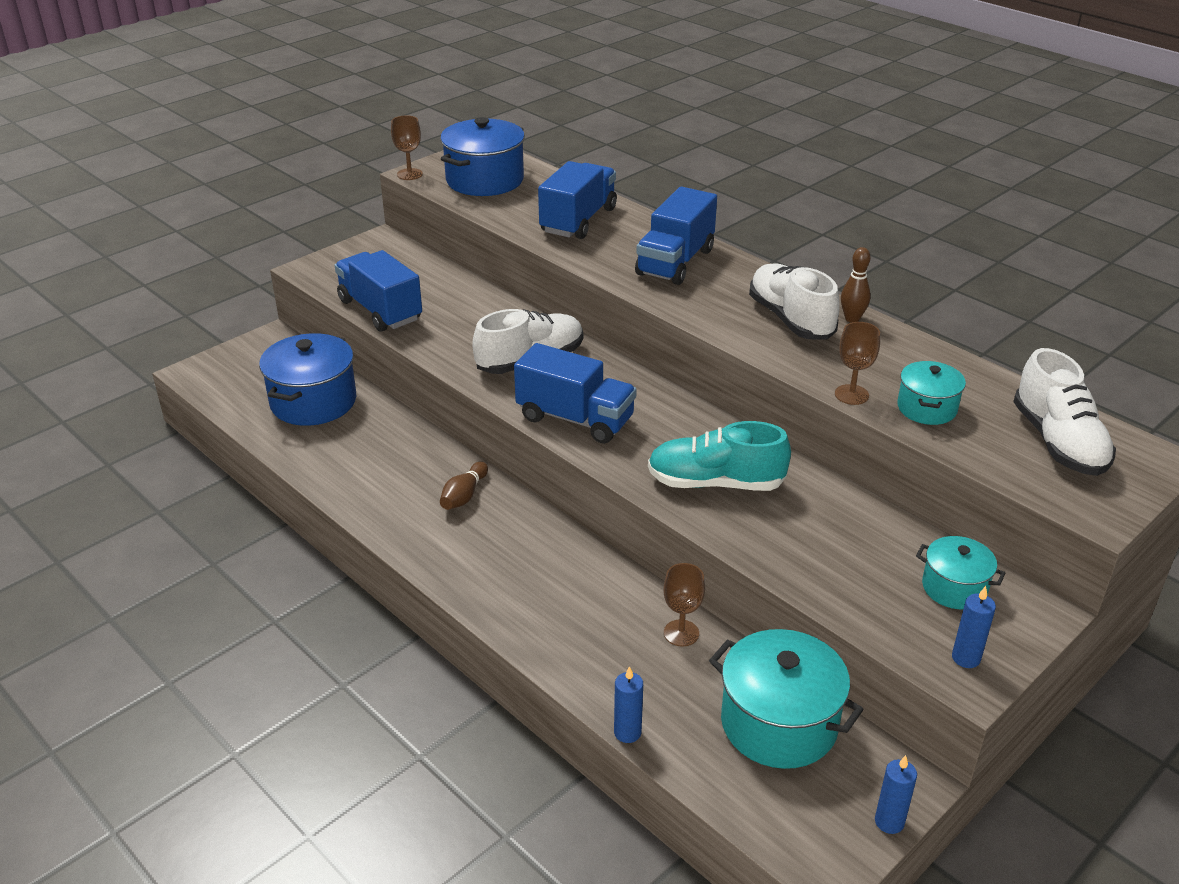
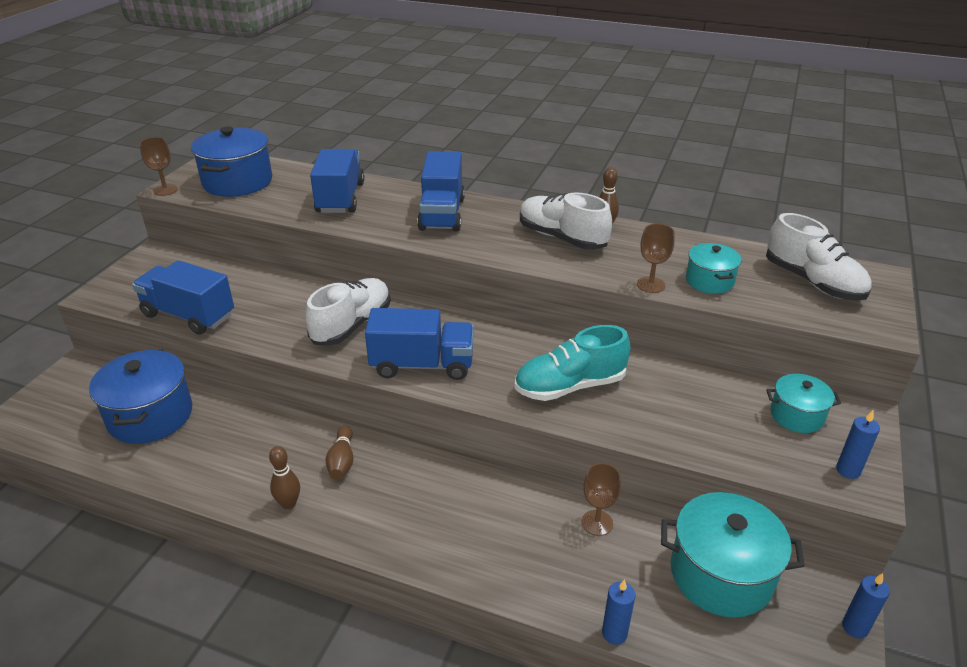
camera: 25 degrees left, 0 degrees up
none -> brown bowling pin [269,446,300,509]

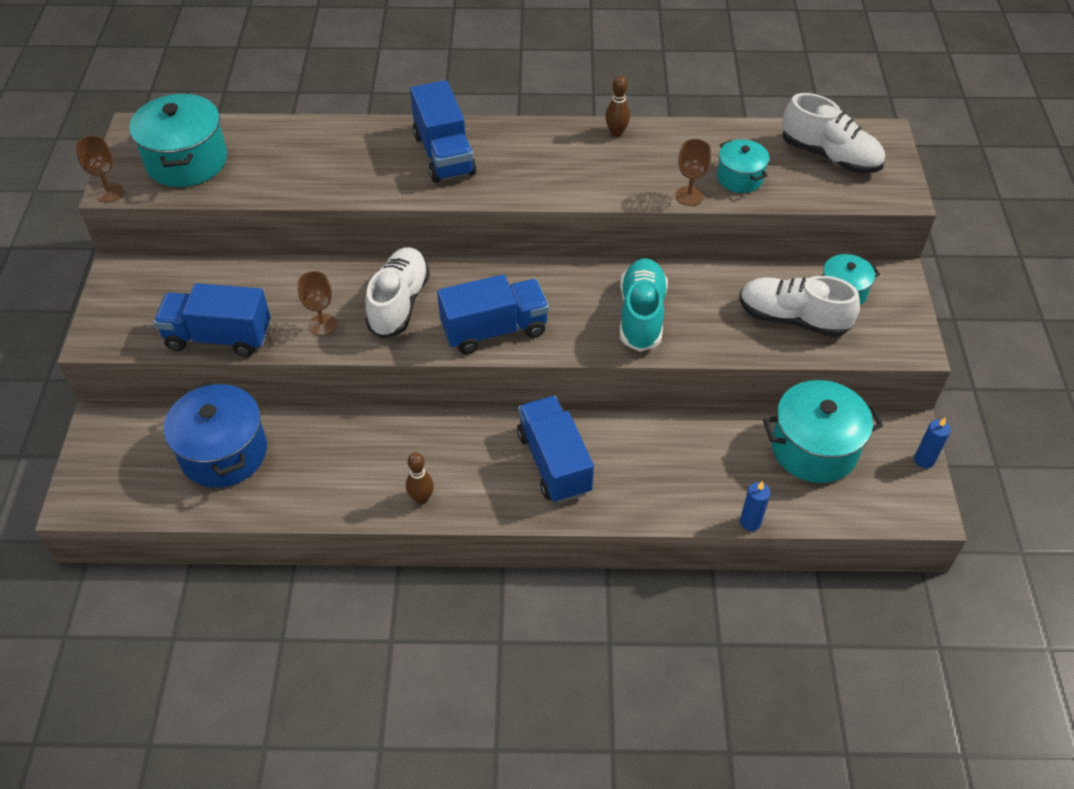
camera: 20 degrees left, 15 degrees up
blue pot [191,126,272,197] -> turquoise pot [129,93,227,187]
blue truck [310,149,364,213] -> blue truck moved to [517,396,594,503]
brown bowling pin [326,426,353,480] -> none
turquoise shoe [515,325,631,401] -> turquoise shoe turned 135 degrees clockwise [620,258,668,352]
white shoe [520,192,612,250] -> white shoe moved to [740,276,860,337]
brown goblet [582,463,621,536] -> brown goblet moved to [298,271,337,336]
blue candle [836,410,880,479] -> none

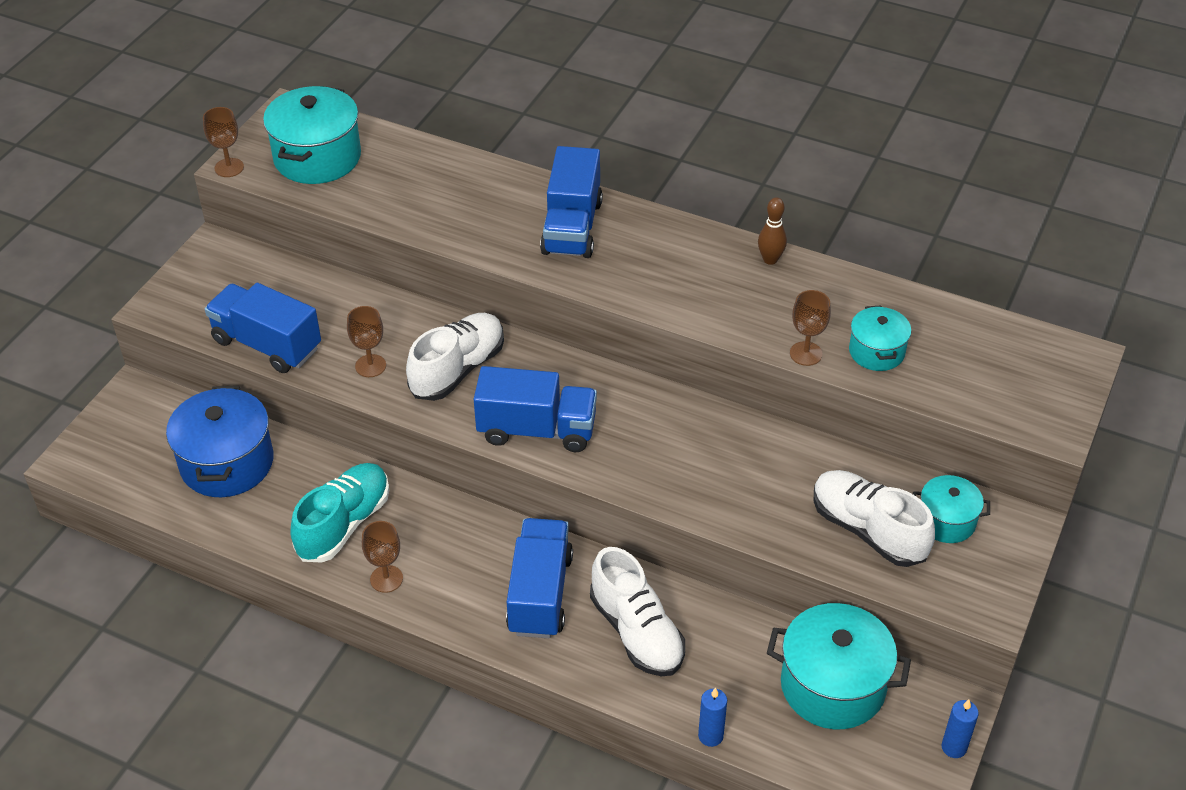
camera: 25 degrees right, 5 degrees down
brown bowling pin [406,452,434,504] -> brown goblet [362,521,403,593]
turquoise shoe [620,258,668,352] -> turquoise shoe moved to [290,463,389,563]
white shoe [782,93,885,174] -> white shoe moved to [590,547,685,676]

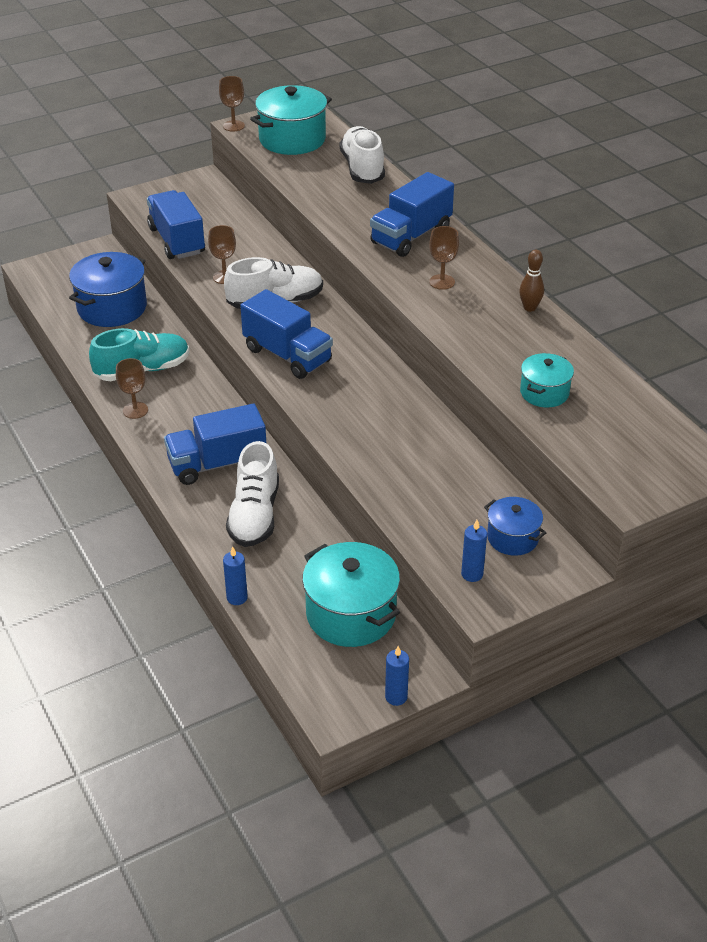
camera: 35 degrees right, 5 degrees down
blue truck [506,518,573,638] -> blue truck turned 150 degrees counterclockwise [164,404,267,485]
brown goblet [790,290,831,366] -> brown goblet moved to [429,226,459,290]
white shoe [814,470,935,567] -> white shoe moved to [340,126,385,184]
turquoise pot [913,475,990,543] -> blue pot [484,497,546,556]
none -> blue candle [461,520,487,582]

